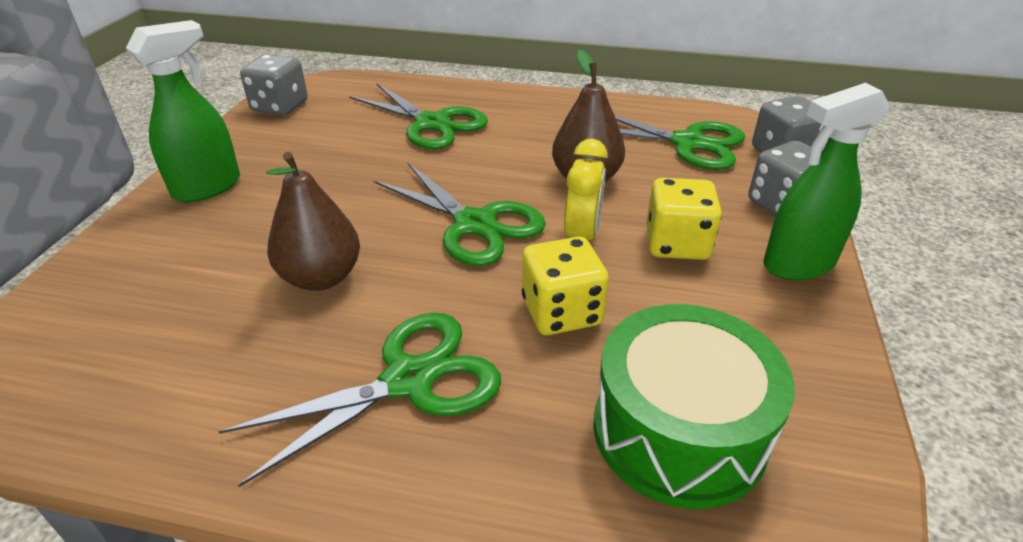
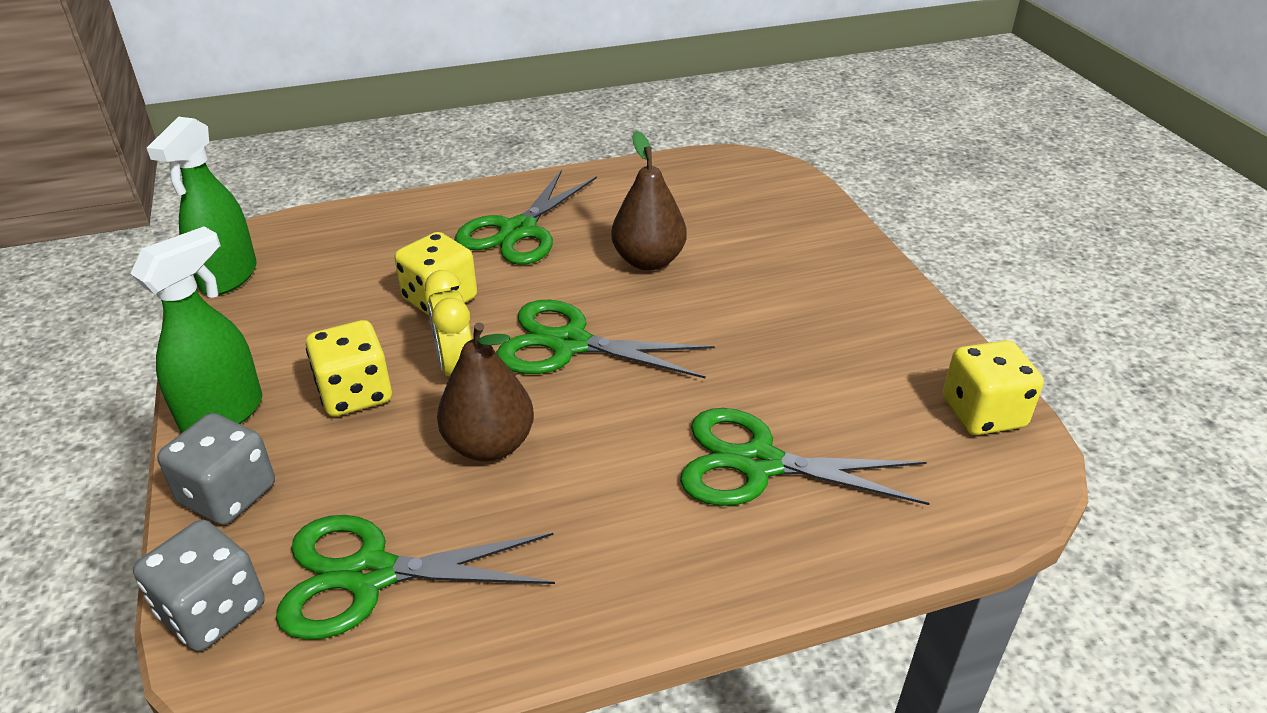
camera: 150 degrees right, 0 degrees up
green spray bottle [126,20,240,202] -> green spray bottle moved to [147,117,257,295]
grey dice [240,55,308,115] -> yellow dice [943,340,1044,435]
green drum [593,304,795,509] -> none

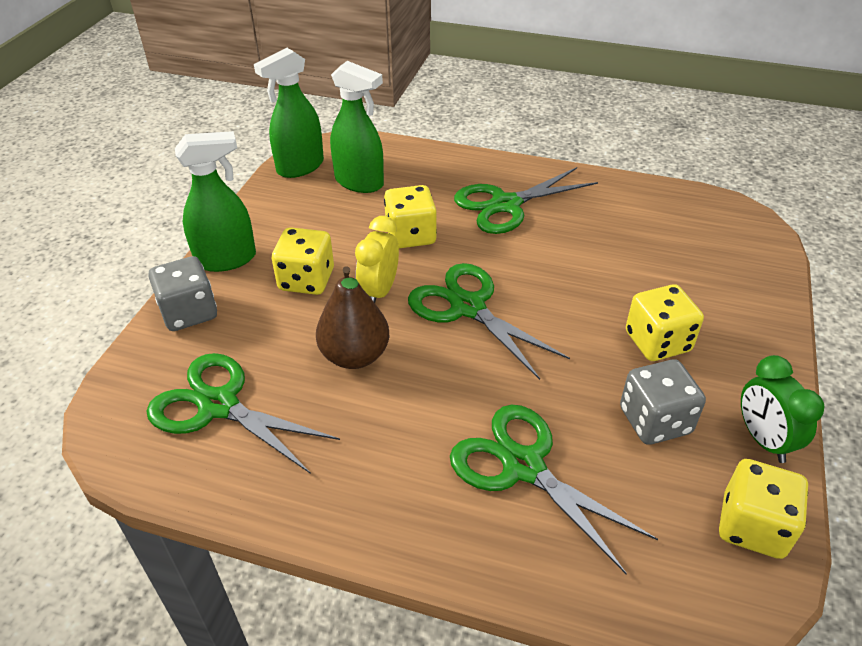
camera: 35 degrees right, 5 degrees up
grey dice [133,519,265,651] -> grey dice moved to [620,359,706,445]
brown pear [611,131,687,270] -> none
none -> green spray bottle [330,61,384,193]
none -> yellow dice [626,284,704,361]
none -> green clock [741,355,825,463]

